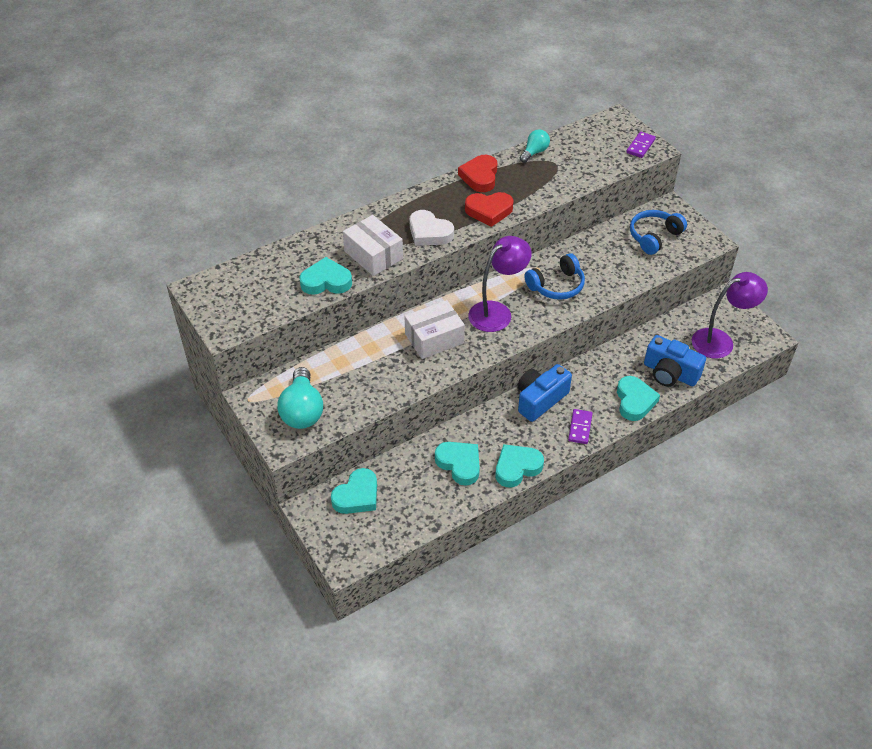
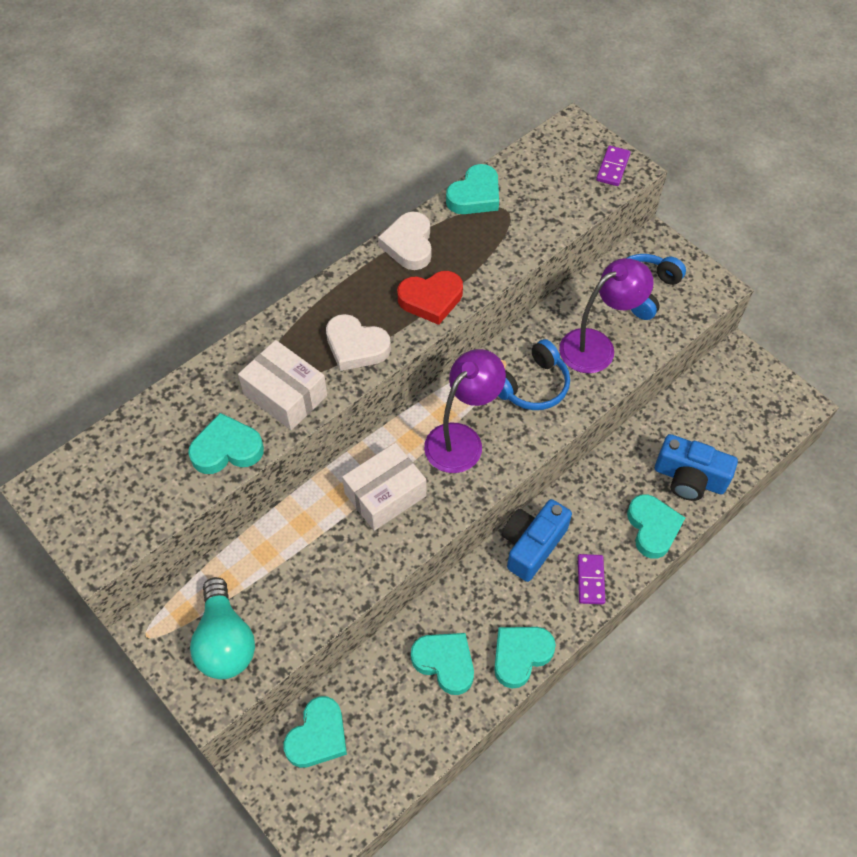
camera: 10 degrees left, 10 degrees up
red heart [458,155,497,192] -> white heart [378,212,432,270]
turquoise light bulb [520,129,550,163] -> turquoise heart [446,164,499,214]
purple lamp [692,272,768,359] -> purple lamp moved to [559,258,654,373]

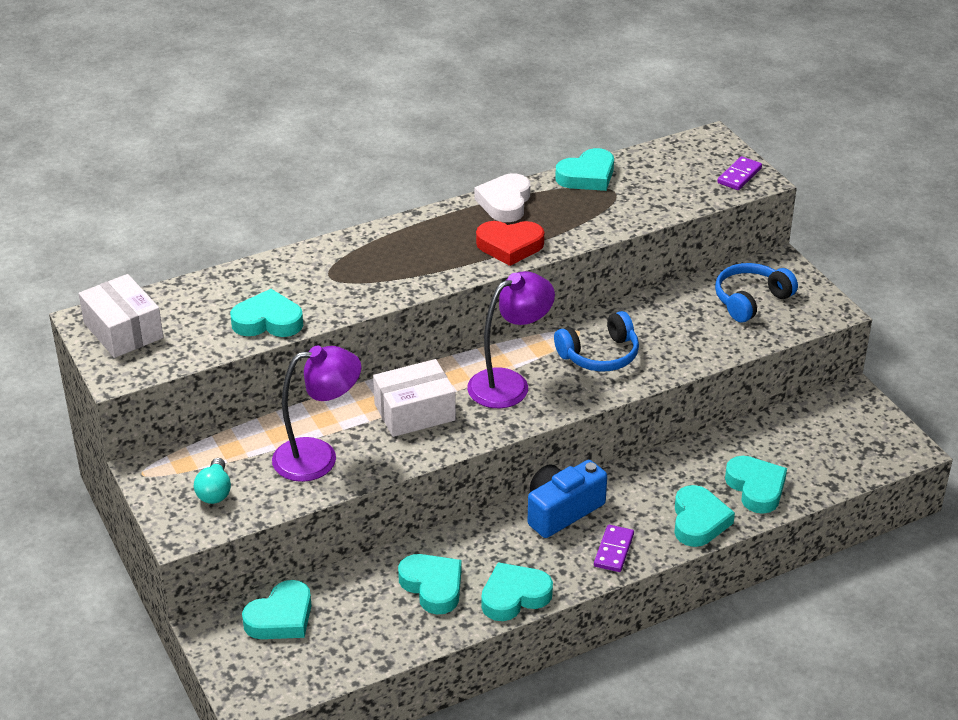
camera: 15 degrees right, 20 degrees down
turquoise light bulb [190,577,255,679] -> turquoise light bulb [194,458,231,504], size x0.58
white box [238,340,328,430] -> white box moved to [79,274,163,358]
white heart [326,314,391,371] -> none
purple lamp [559,258,654,373] -> purple lamp moved to [272,345,362,482]
blue camera [655,434,738,501] -> turquoise heart [725,456,787,514]

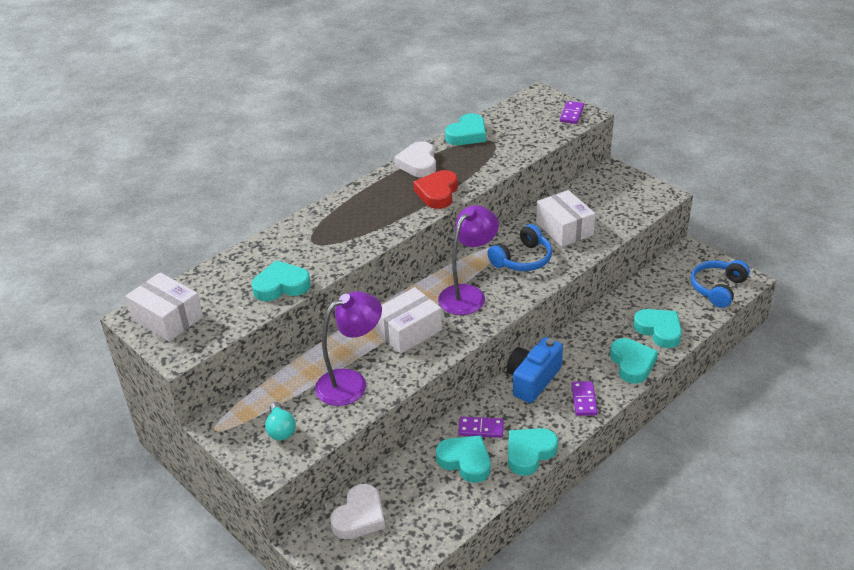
camera: 15 degrees left, 0 degrees up
turquoise heart [242,580,311,639] -> white heart [330,484,385,539]
red heart [476,221,544,266] -> red heart turned 120 degrees clockwise [413,170,458,209]
blue headphones [715,263,798,322] -> blue headphones moved to [691,260,750,308]
none -> purple domino [458,417,504,438]
none -> white box [536,190,595,247]

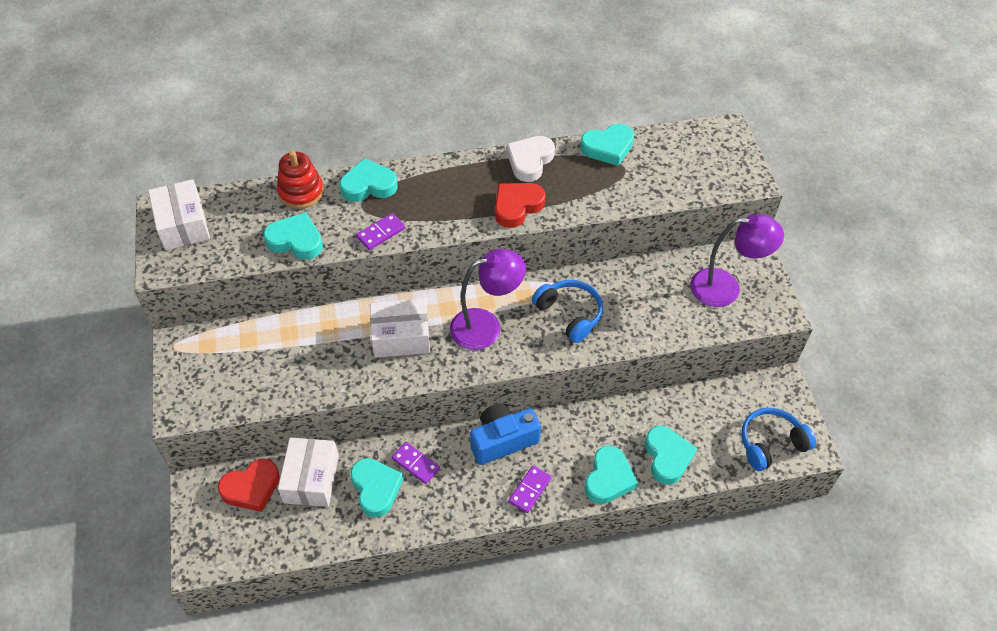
camera: 30 degrees right, 15 degrees up
turquoise light bulb [265,402,296,440] -> none
purple lamp [315,291,382,406] -> purple lamp moved to [690,214,784,307]
white heart [330,484,385,539] -> red heart [218,458,280,512]
blue headphones [487,224,552,271] -> blue headphones turned 120 degrees counterclockwise [532,280,603,343]
turquoise heart [508,428,558,476] -> turquoise heart moved to [340,158,398,202]
white box [536,190,595,247] -> white box moved to [278,437,339,507]
purple domino [560,101,584,124] -> purple domino moved to [356,213,405,250]
none -> red stacking toy [277,151,324,209]

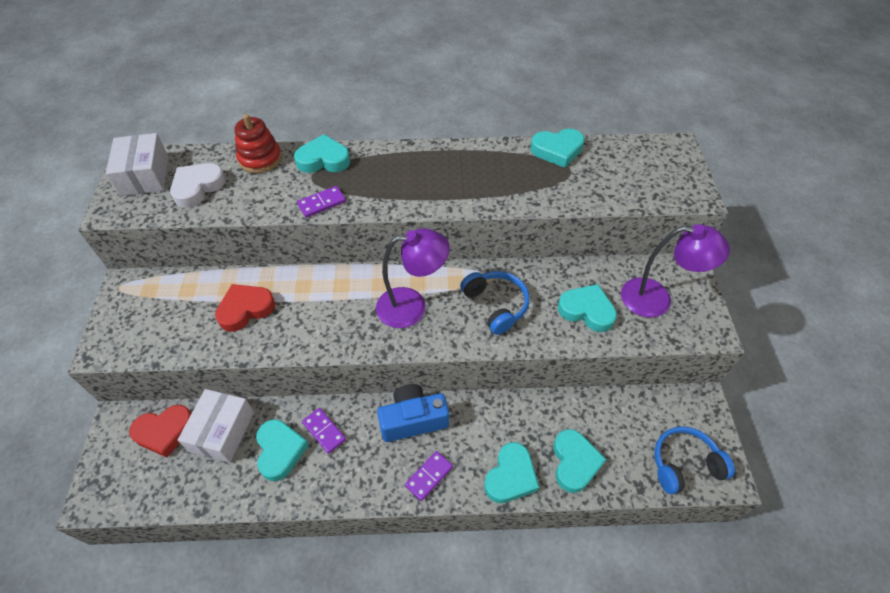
camera: 10 degrees right, 0 degrees up
turquoise heart [263,212,323,260] -> turquoise heart moved to [558,284,617,332]
white box [370,299,430,358] -> none
red heart [495,183,546,228] -> red heart moved to [215,284,275,332]
white heart [507,136,555,182] -> white heart moved to [170,163,226,208]

